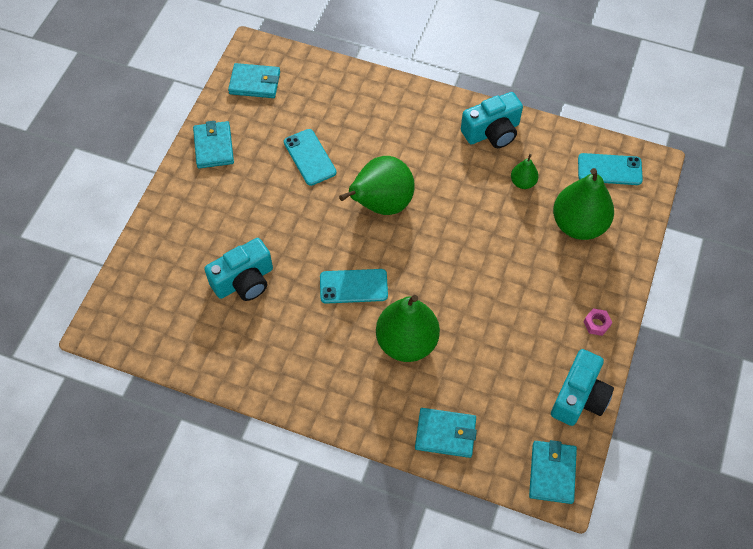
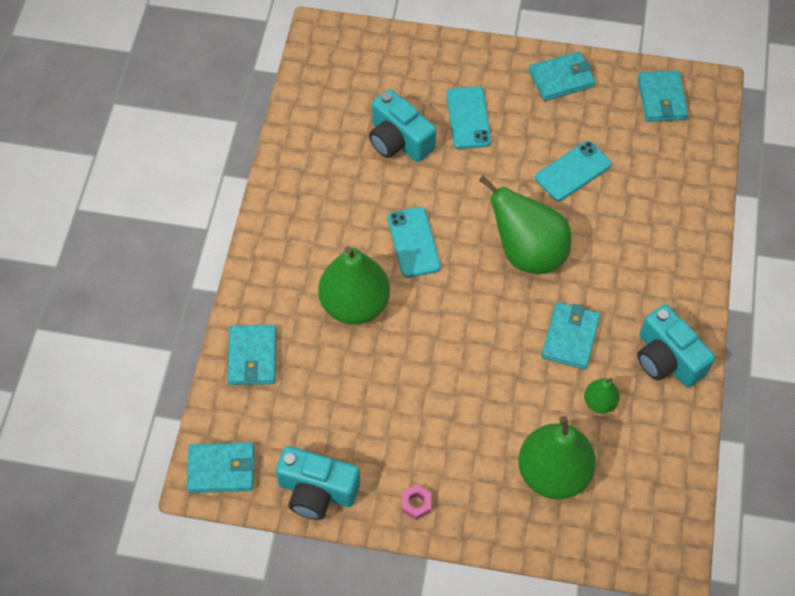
camera: 80 degrees right, 0 degrees up
turquoise phone [578,153,643,185] -> turquoise phone moved to [447,87,491,149]
none -> turquoise wallet [541,302,601,370]

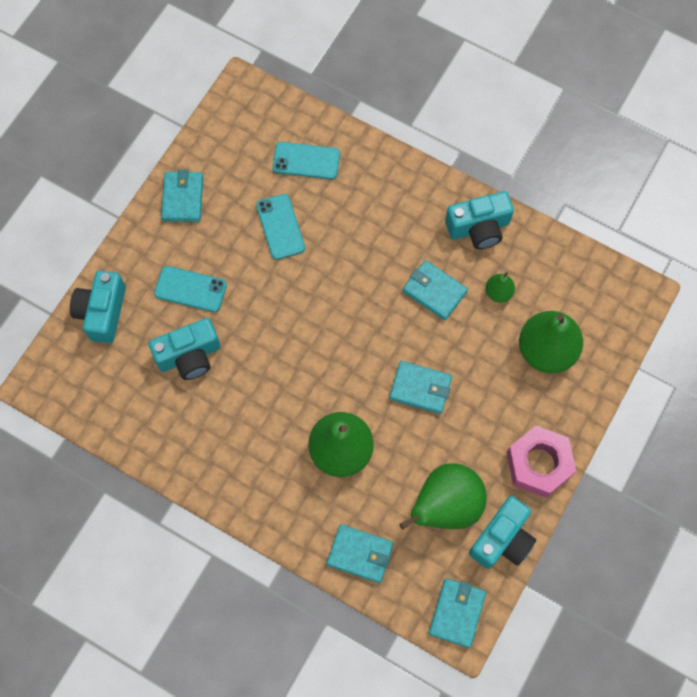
camera: 70 degrees left, 10 degrees up
turquoise phone [388,207,441,278] -> turquoise phone moved to [272,142,340,179]
pink nut [402,485,431,520] -> pink nut [507,426,576,498], size x2.45
green pear [479,175,572,274] -> green pear moved to [399,463,487,529]
turquoise wallet [638,71,688,122] -> turquoise wallet moved to [389,361,452,414]
none -> turquoise camera [70,270,126,343]

